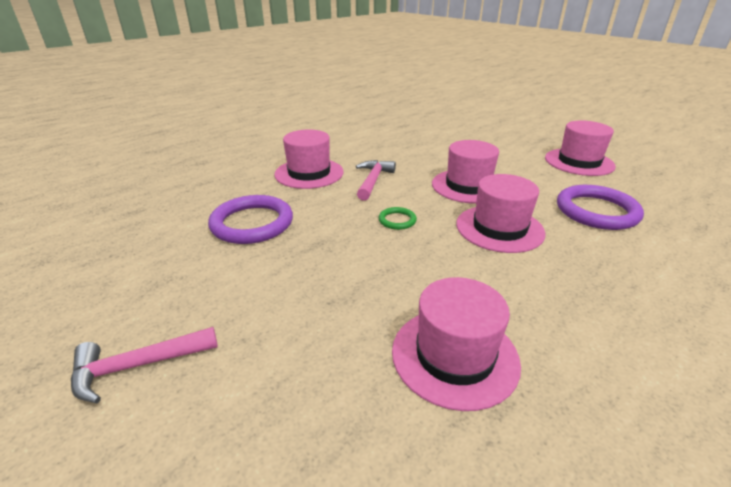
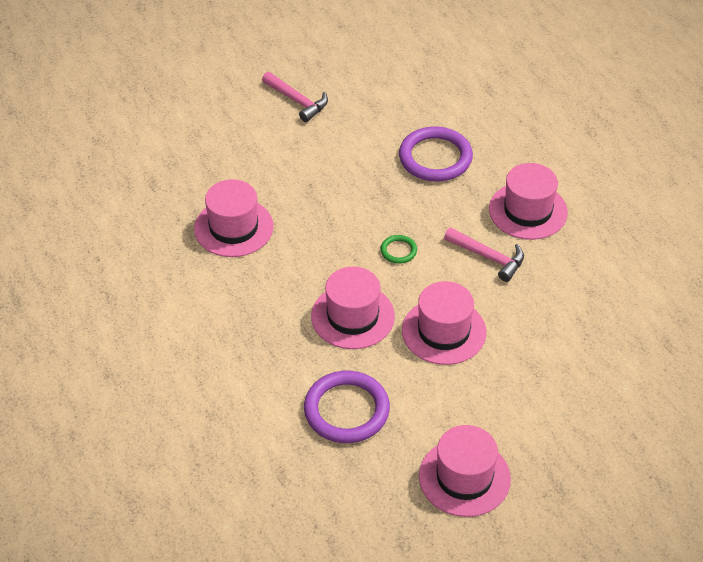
camera: 110 degrees right, 15 degrees up
pink hammer [71,327,218,403] -> pink hammer turned 135 degrees clockwise [262,72,328,122]

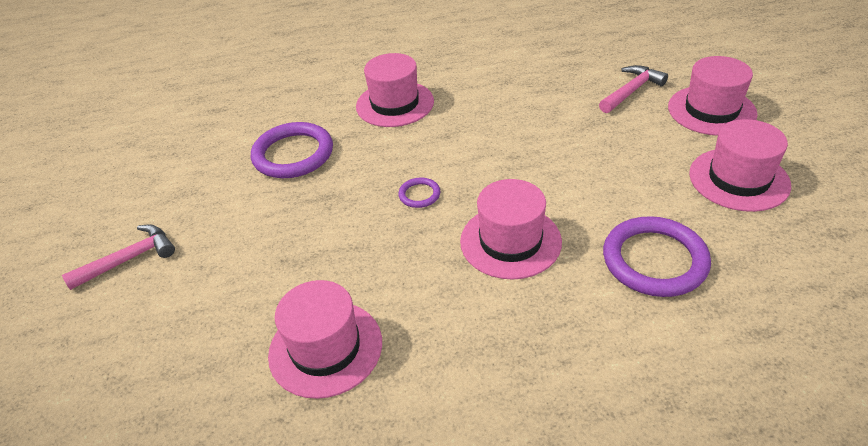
camera: 75 degrees left, 5 degrees down
green ring [380,235,417,264] -> purple ring [398,177,440,208]
pink hat [402,281,486,365] -> pink hat moved to [668,56,758,136]
pink hammer [444,227,524,282] -> pink hammer moved to [599,65,668,113]

